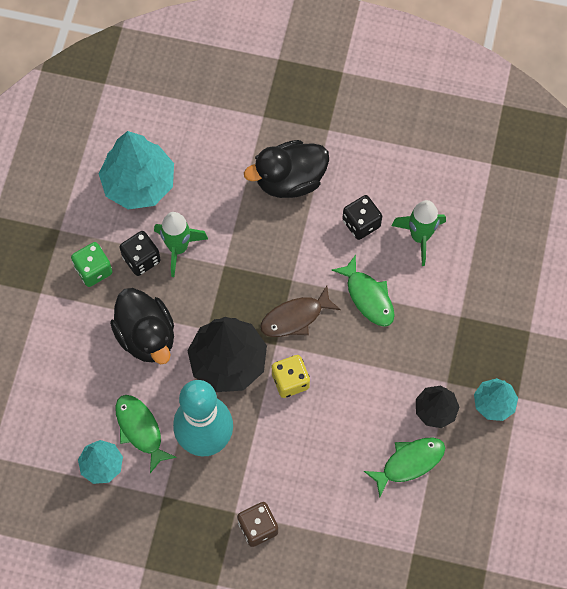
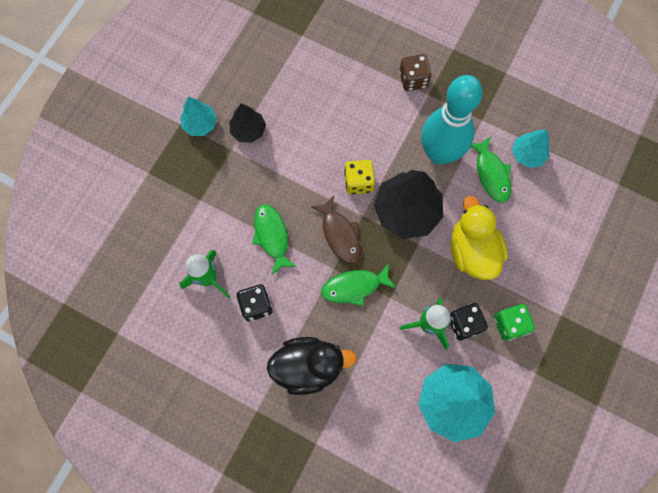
camera: 165 degrees left, 5 degrees up
black duck [110,288,174,364] -> yellow duck [451,196,508,280]
brown fish [260,286,341,337] -> brown fish turned 75 degrees clockwise [311,196,361,264]
green fish [364,437,445,497] -> green fish moved to [321,263,397,306]

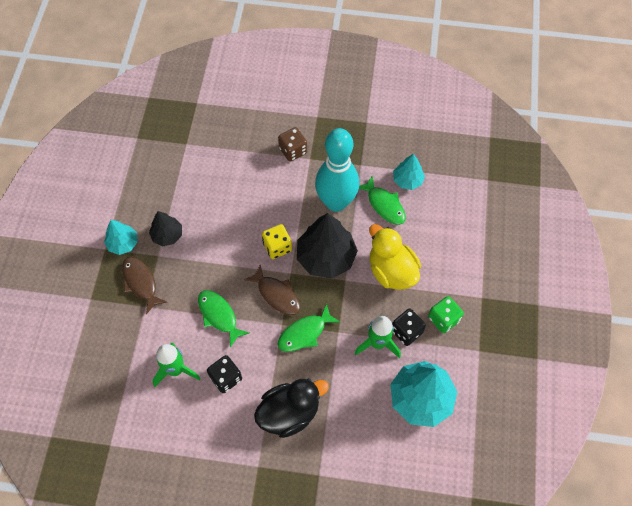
camera: 20 degrees left, 10 degrees down
none -> brown fish [122,257,167,314]

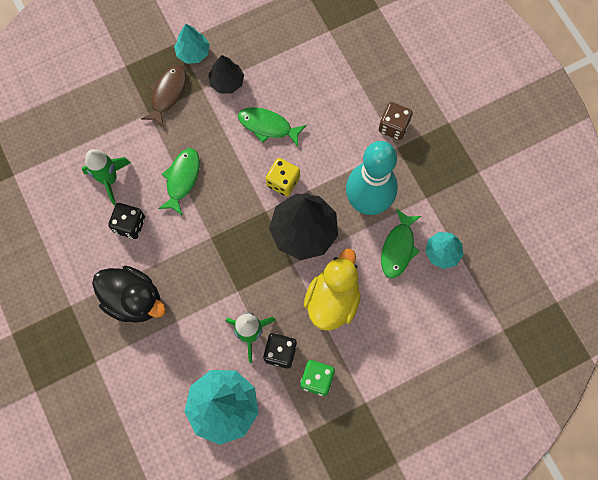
camera: 55 degrees right, 10 degrees up
brown fish [244,264,300,315] -> none
green fish [277,303,340,352] -> green fish moved to [238,107,307,147]

